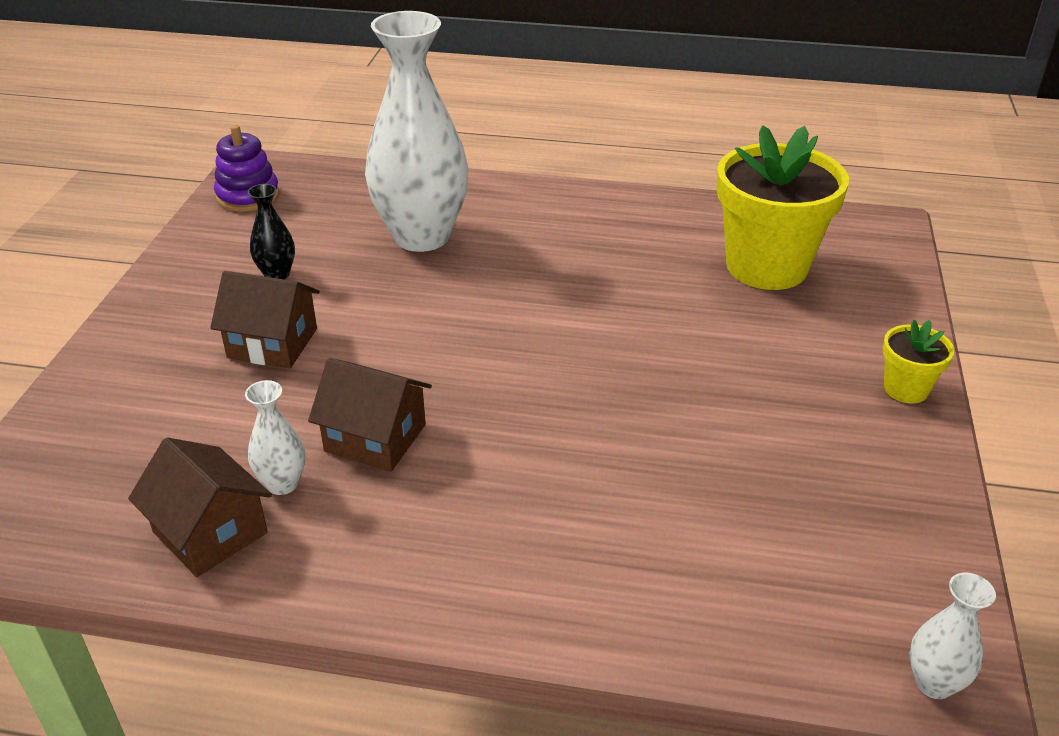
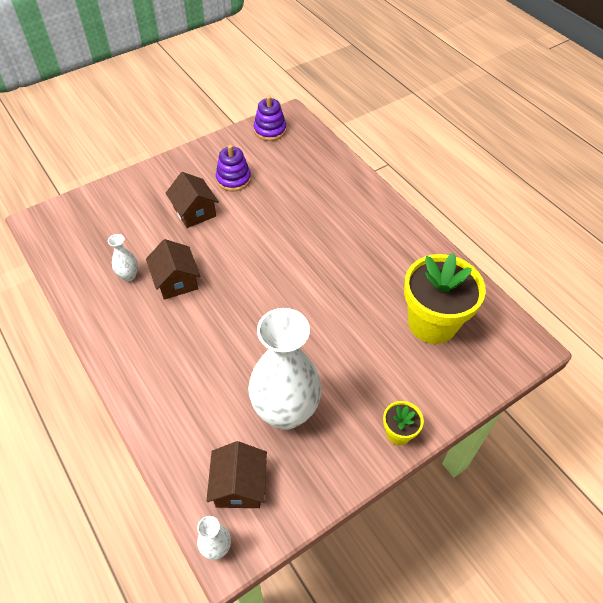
camera: 45 degrees right, 15 degrees up
brown house [128,437,272,577] -> brown house moved to [206,441,267,508]
black vase [248,184,295,279] -> purple stacking toy [216,145,251,191]
white vase [365,11,469,252] -> white vase moved to [248,308,322,430]

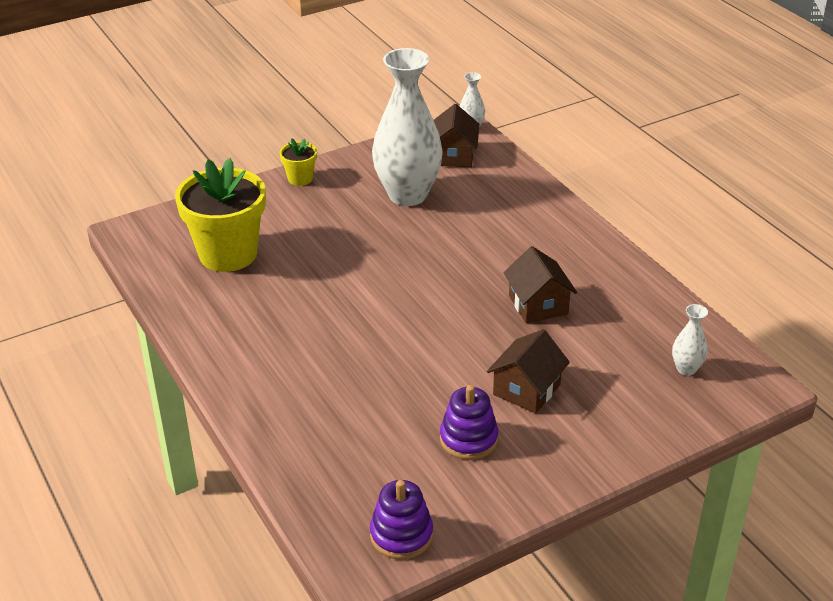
camera: 175 degrees left, 15 degrees down
white vase [108,234,138,281] -> white vase moved to [672,304,708,376]
brown house [166,172,219,228] -> brown house turned 60 degrees clockwise [487,329,570,414]

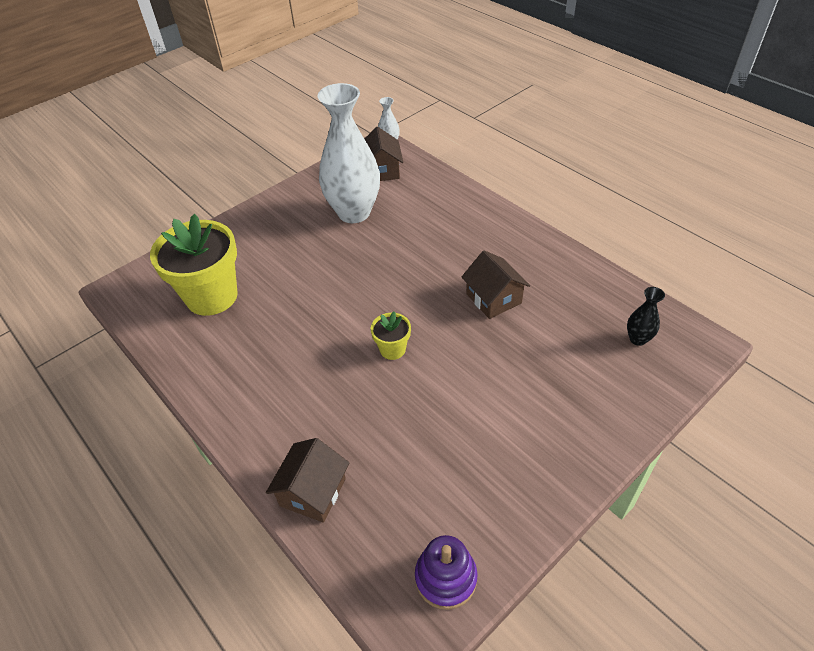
camera: 10 degrees left, 10 degrees up
yellow flower pot [279,138,317,186] -> yellow flower pot moved to [371,311,411,360]
purple stacking toy [440,385,499,460] -> none
brown house [487,329,570,414] -> brown house moved to [266,438,349,523]
white vase [672,304,708,376] -> black vase [627,287,665,346]

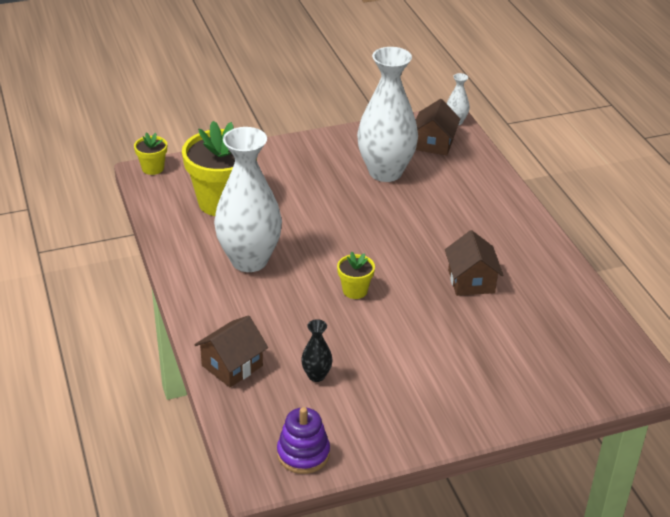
camera: 20 degrees right, 10 degrees down
black vase [627,287,665,346] -> black vase moved to [301,319,332,382]
none -> yellow flower pot [134,132,167,175]
none -> white vase [214,127,282,272]

